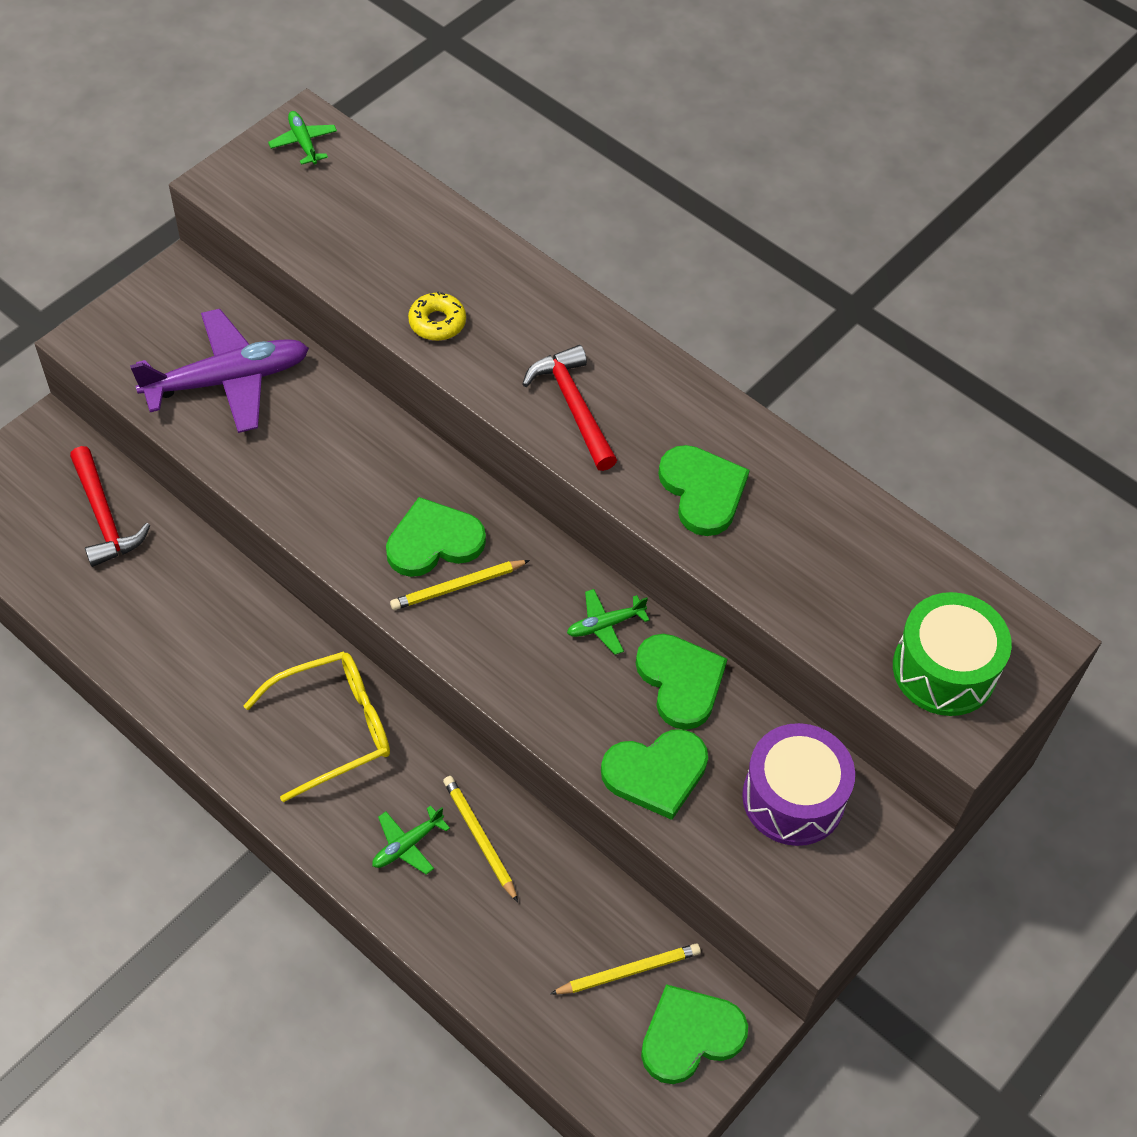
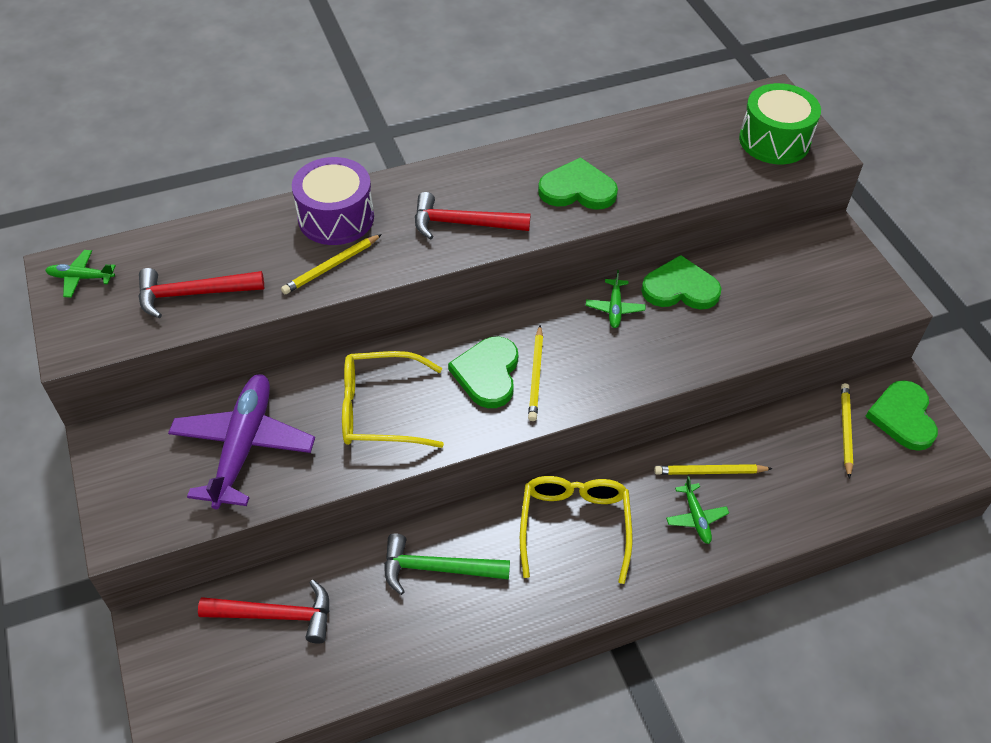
camera: 60 degrees left, 5 degrees down
yellow donut [408,292,466,341] -> yellow pencil [281,234,382,294]
green heart [601,729,708,820] -> none
purple drum [742,723,855,846] -> purple drum moved to [292,157,374,245]
none -> red hammer [138,268,264,319]
none -> yellow glasses [342,351,444,448]
none -> green hammer [384,534,510,595]

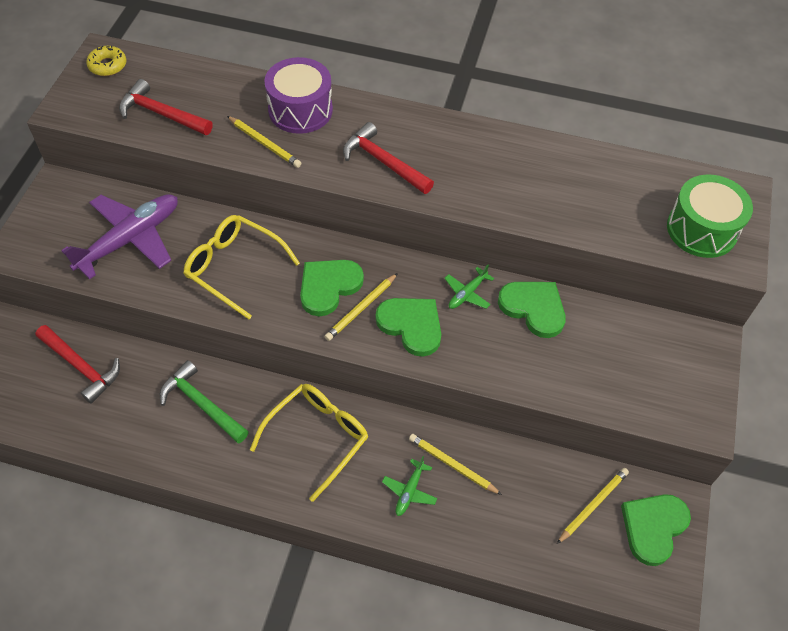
camera: 35 degrees right, 5 degrees up
green plane [45,250,116,298] -> yellow donut [86,46,126,76]
yellow pencil [281,234,382,294] -> yellow pencil turned 135 degrees counterclockwise [227,116,301,168]
green heart [538,157,618,210] -> green heart moved to [375,298,441,357]

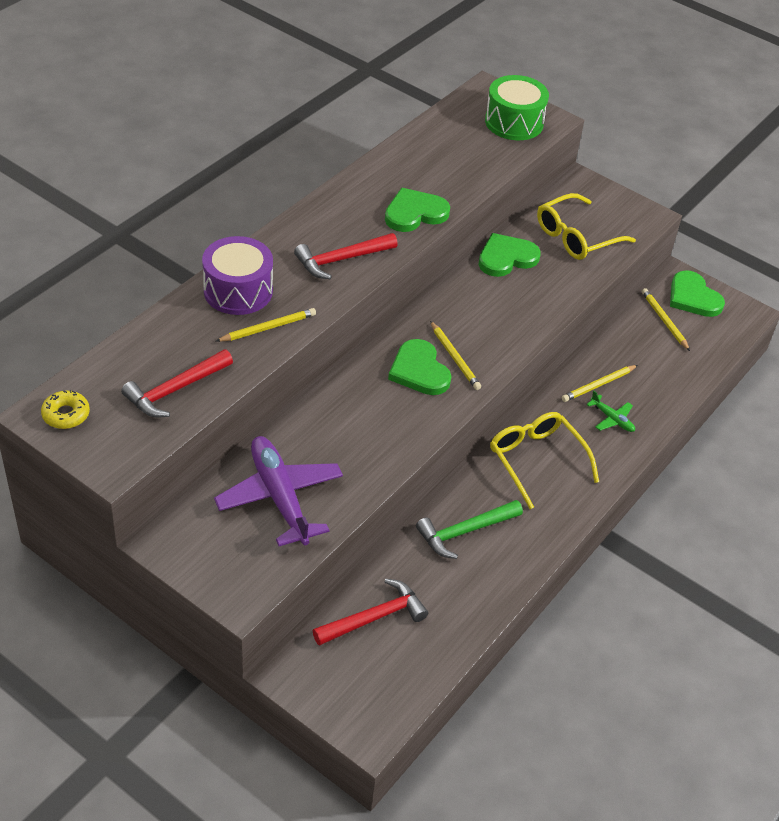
camera: 70 degrees left, 10 degrees down
yellow glasses [183,215,300,319] -> yellow glasses moved to [537,193,636,260]
green heart [375,298,441,357] -> green heart moved to [385,188,450,232]
green plane [444,265,494,309] -> none

